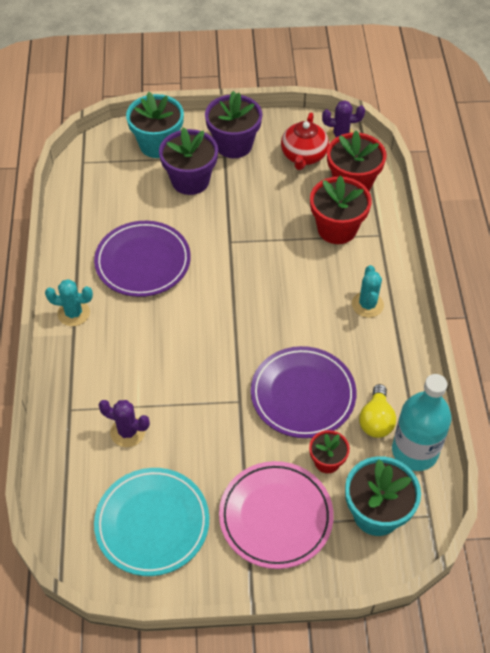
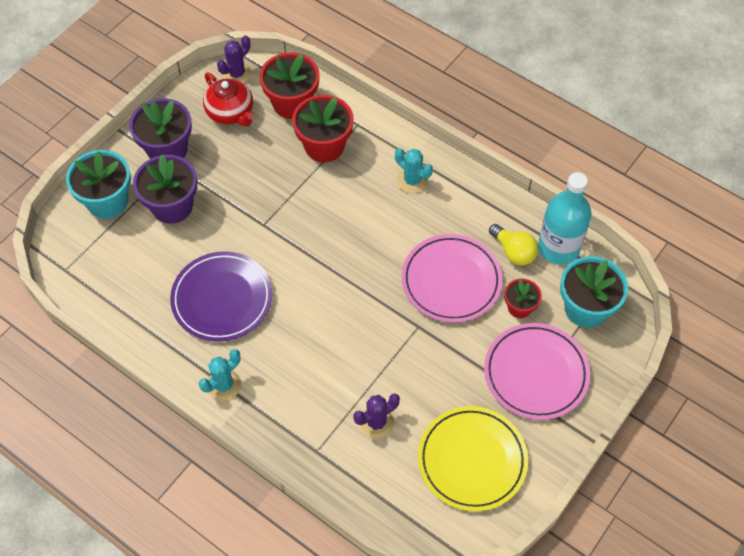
camera: 50 degrees left, 5 degrees up
turquoise plate [94,468,209,576] -> yellow plate [418,406,528,511]
purple plate [251,346,356,438] -> pink plate [402,234,503,322]

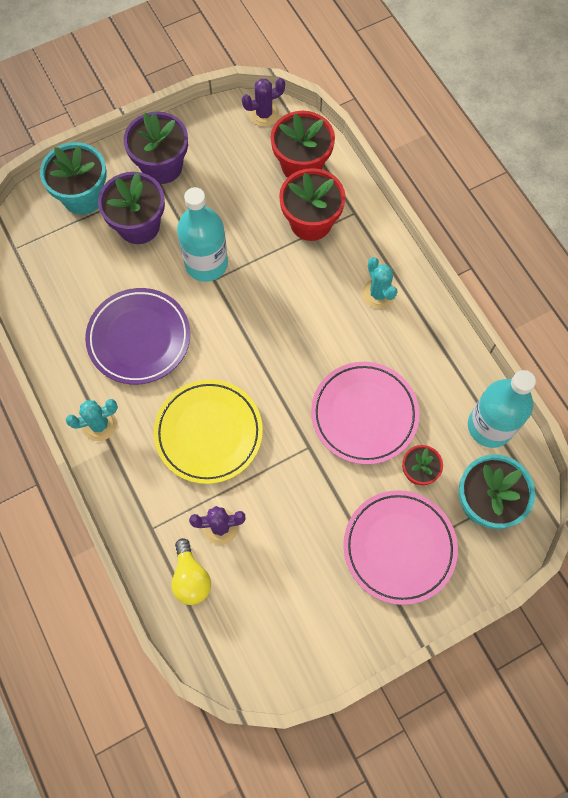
camera: 25 degrees right, 10 degrees up
red teapot [203,72,253,126] -> none
yellow plate [418,406,528,511] -> yellow plate moved to [154,379,263,484]
yellow light bulb [489,224,539,265] -> yellow light bulb moved to [171,538,211,605]
none -> turquoise bottle [177,187,228,282]

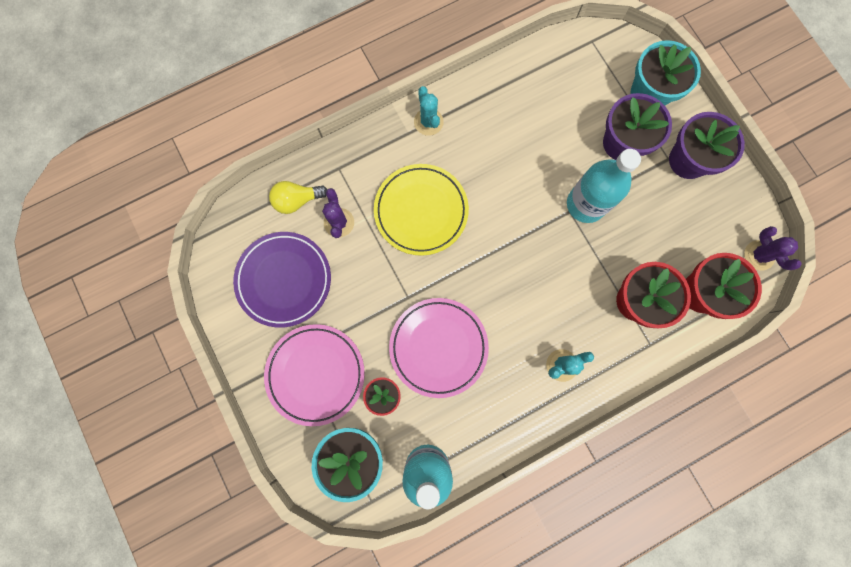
camera: 90 degrees right, 10 degrees up
purple plate [85,288,190,384] -> purple plate moved to [233,232,331,328]

